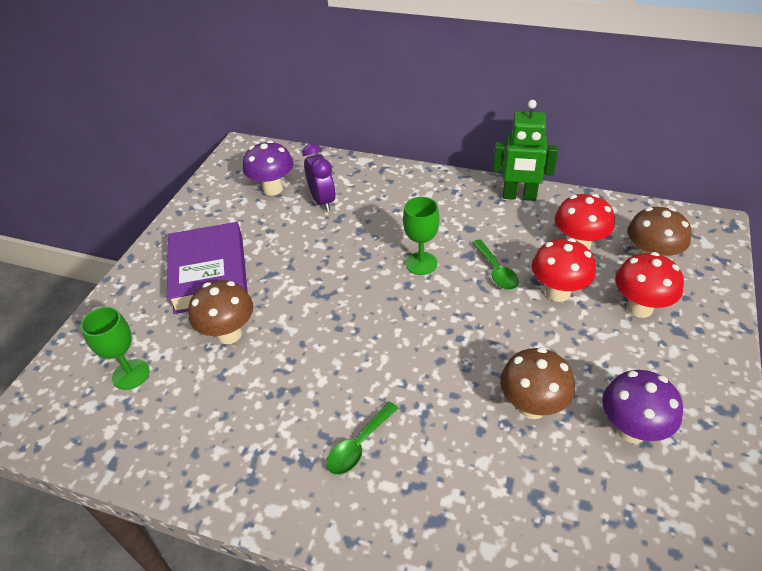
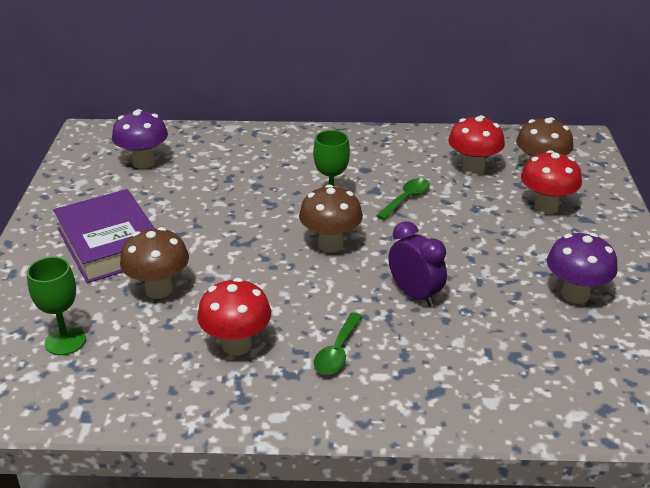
camera: 20 degrees left, 10 degrees down
purple clock [302,143,336,211] -> purple clock moved to [388,221,447,307]
green spoon [472,239,519,290] -> green spoon turned 105 degrees counterclockwise [376,178,430,220]
green robot [493,100,558,201] -> none
brown mushroom [500,347,575,419] -> brown mushroom moved to [299,184,363,252]
red mushroom [532,238,596,302] -> red mushroom moved to [197,278,271,356]

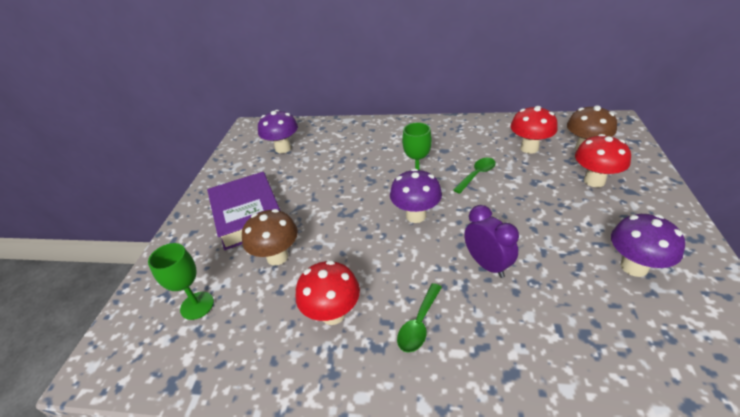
camera: 10 degrees right, 5 degrees up
brown mushroom [299,184,363,252] -> purple mushroom [390,168,442,223]

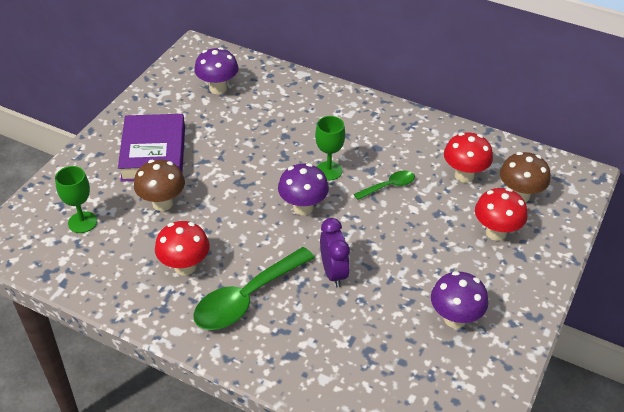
camera: 15 degrees right, 5 degrees up
green spoon [397,283,442,353] -> green spoon [193,247,315,330], size x1.94

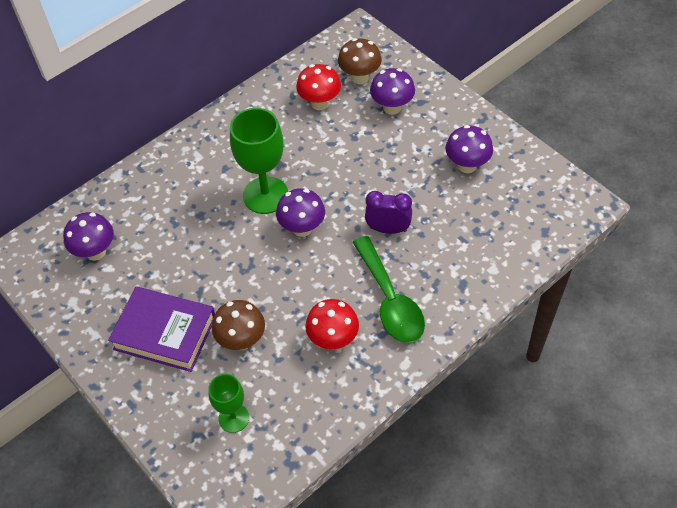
camera: 65 degrees left, 10 degrees up
green goblet [315,116,345,181] -> green goblet [230,108,288,214], size x1.73
green spoon [354,171,415,200] -> none
red mushroom [475,188,528,241] -> purple mushroom [370,68,415,115]

